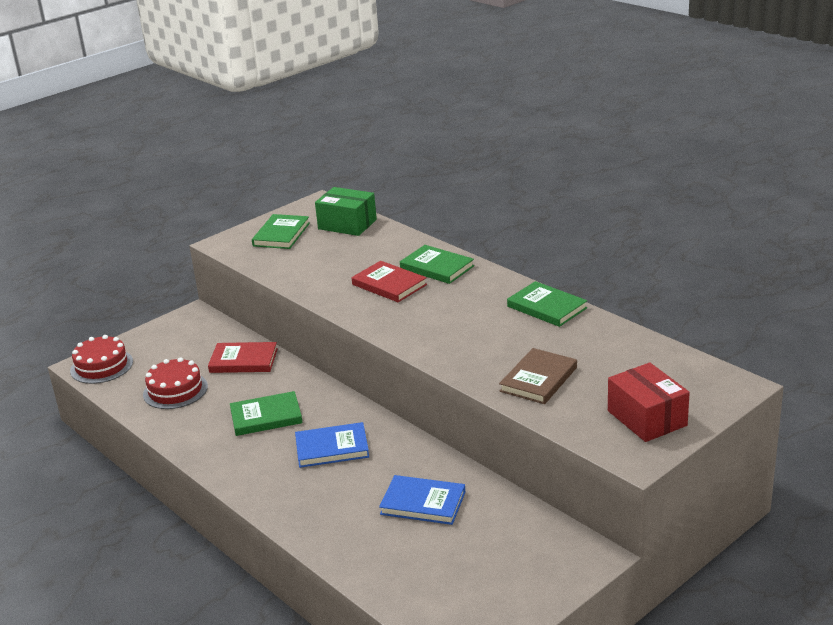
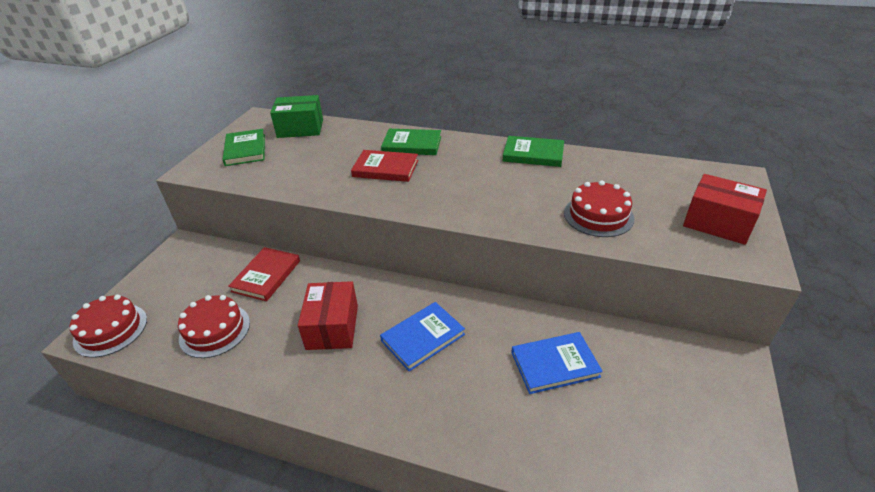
camera: 30 degrees left, 10 degrees up
red book [208,342,278,373] -> red book turned 45 degrees counterclockwise [228,247,300,301]
green book [230,391,303,436] -> red box [298,281,358,350]
brown book [499,348,577,404] -> red cake [564,180,634,237]

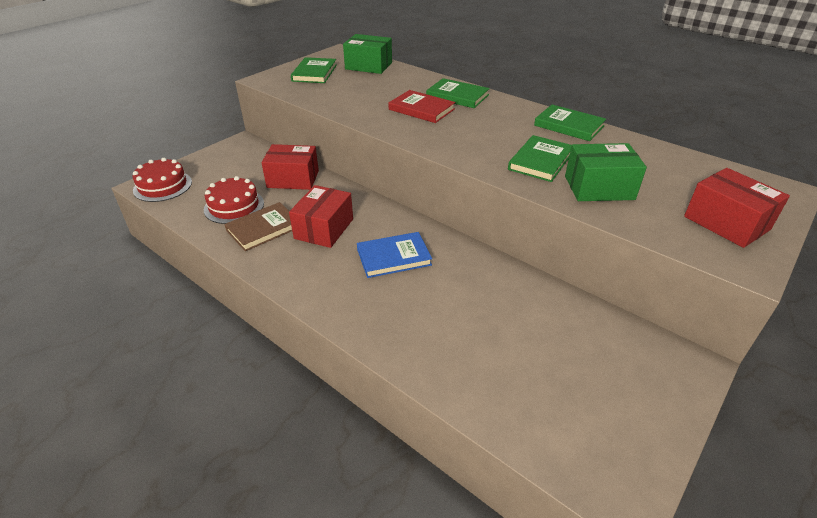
camera: 20 degrees right, 0 degrees up
red book [228,247,300,301] -> red box [261,144,319,190]
blue book [511,332,603,394] -> none
red cake [564,180,634,237] -> green box [565,143,647,201]
none -> brown book [224,202,292,251]
none -> green book [508,135,572,182]

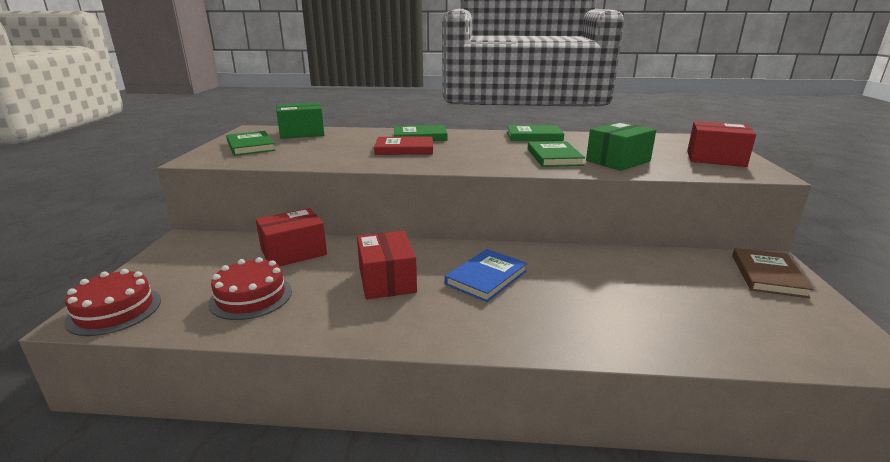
camera: 35 degrees left, 15 degrees down
brown book [224,202,292,251] -> brown book moved to [732,248,813,298]

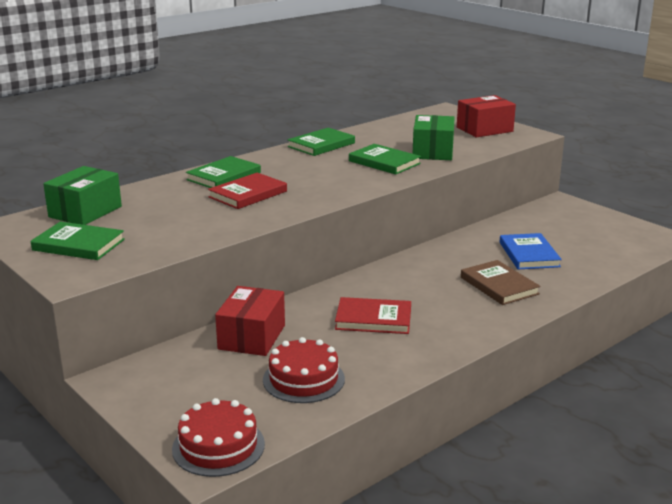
camera: 45 degrees left, 0 degrees up
red box [357,231,417,300] -> red book [335,297,411,334]
blue book [445,249,527,302] -> blue book moved to [500,233,562,269]
brown book [732,248,813,298] -> brown book moved to [461,260,541,305]

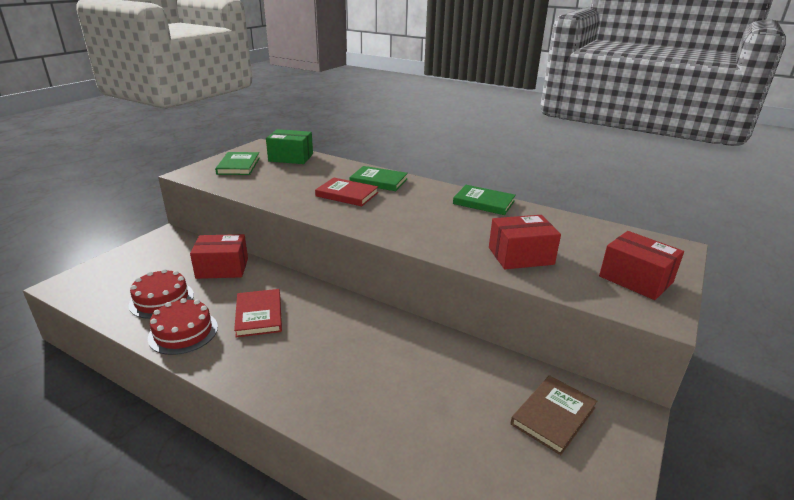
camera: 70 degrees right, 5 degrees up
red cake [172,398,265,477] -> red cake moved to [148,298,218,355]
green book [349,144,421,174] -> none
green box [413,115,455,160] -> red box [489,215,561,269]
brown book [461,260,541,305] -> brown book moved to [511,375,597,455]
blue book [500,233,562,269] -> none

